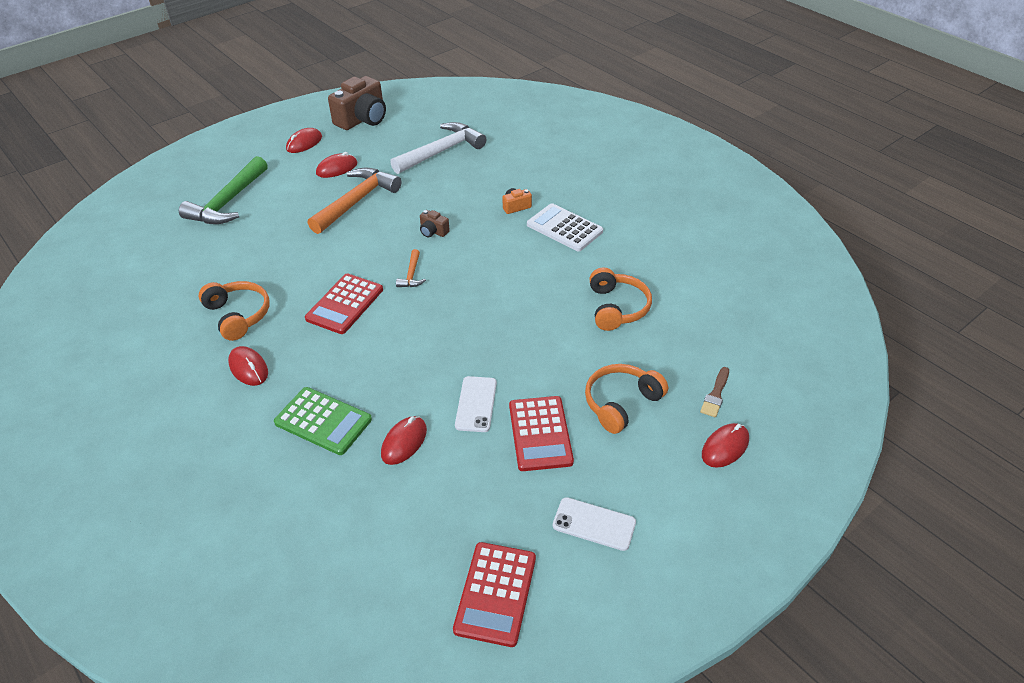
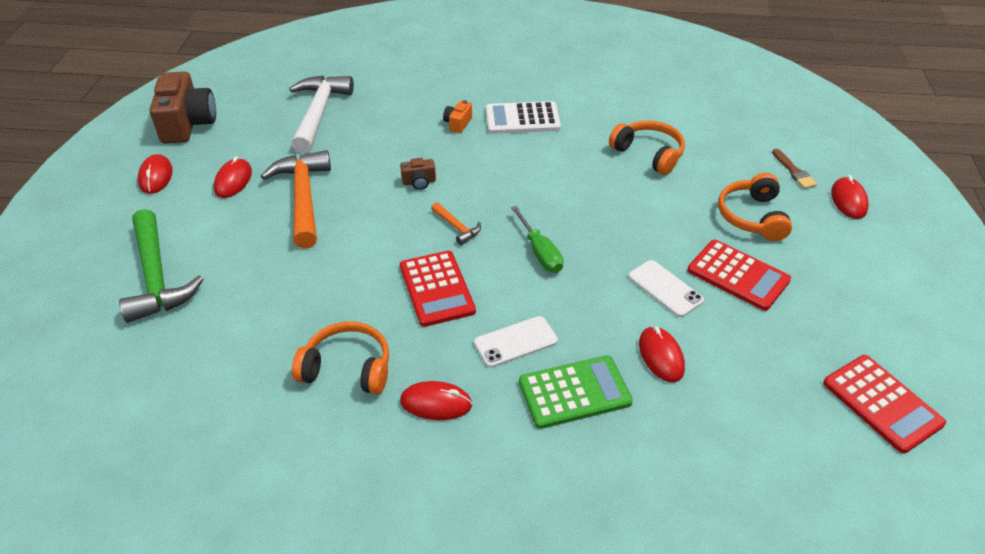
camera: 45 degrees left, 0 degrees up
white phone [553,497,636,551] -> white phone moved to [474,316,558,368]
none -> green screwdriver [511,206,563,273]

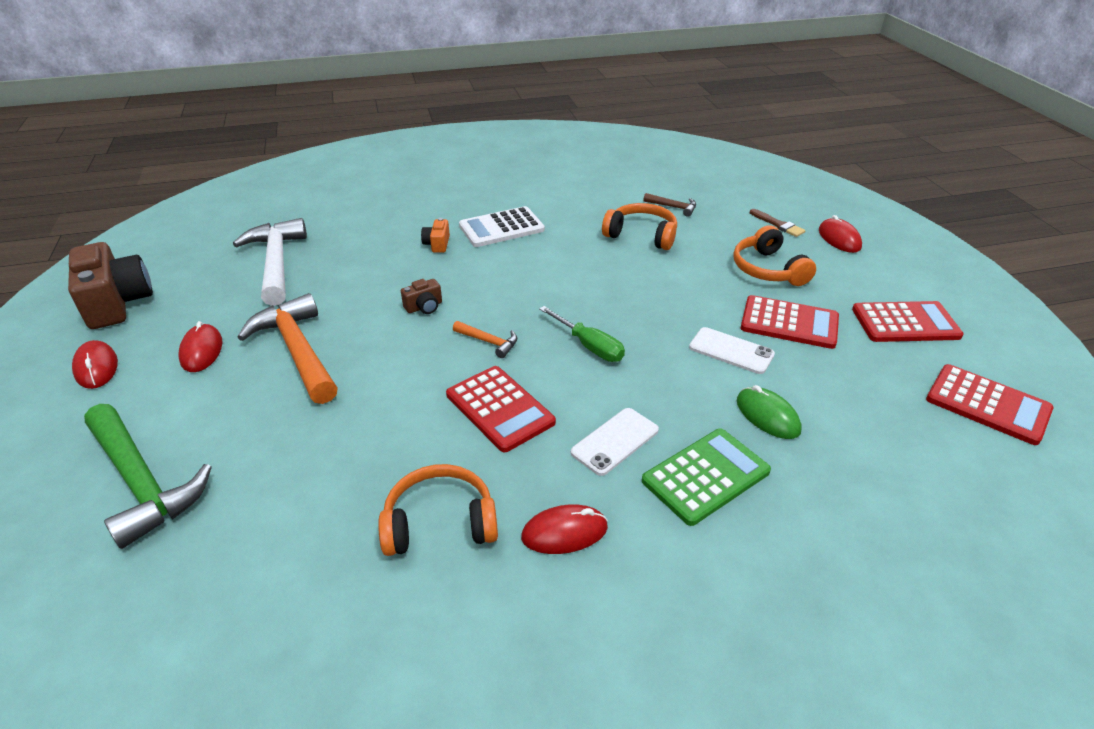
camera: 20 degrees left, 5 degrees down
red mouse [639,326,685,382] -> green mouse [736,385,802,439]
none -> brown hammer [643,193,696,217]
none -> red calculator [852,301,964,342]

